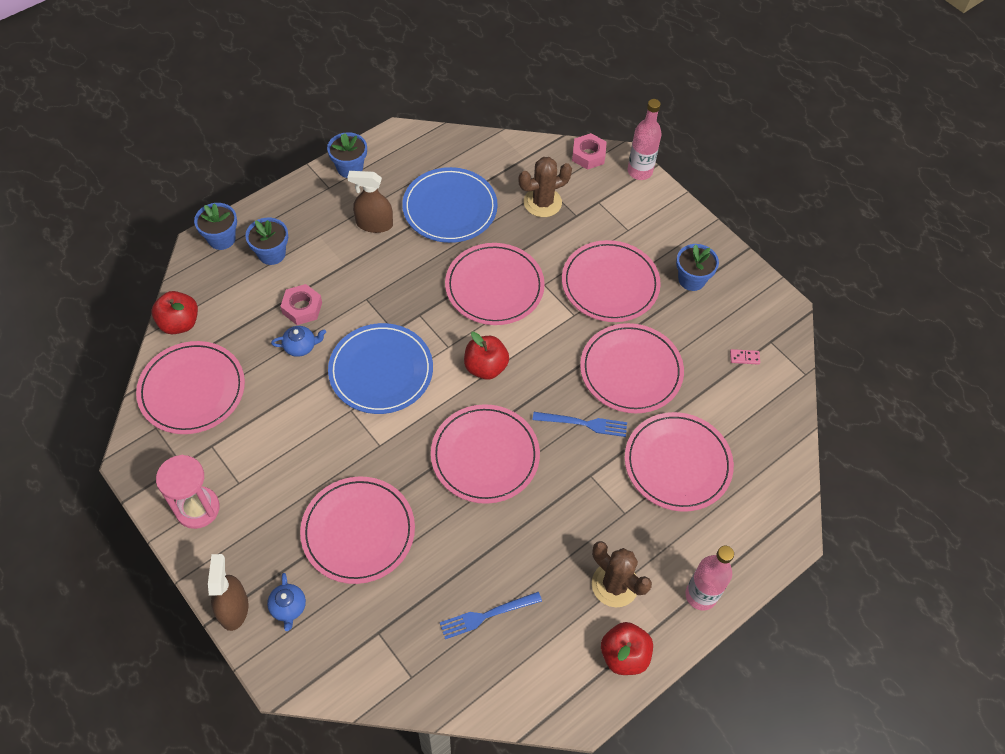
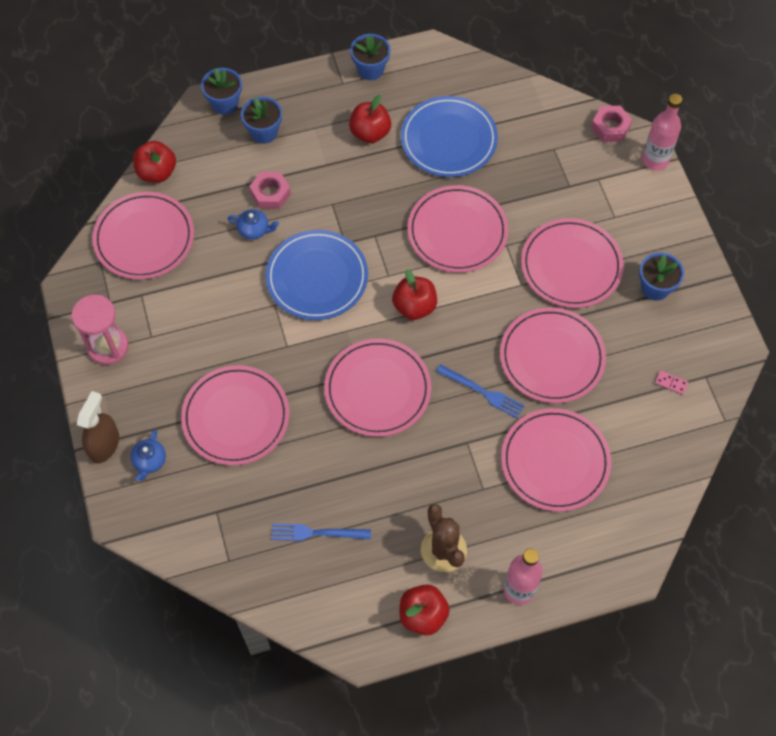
camera: 25 degrees right, 5 degrees up
brown spray bottle [348,171,393,233] -> red apple [349,95,391,143]
brown cactus [518,157,572,217] -> none

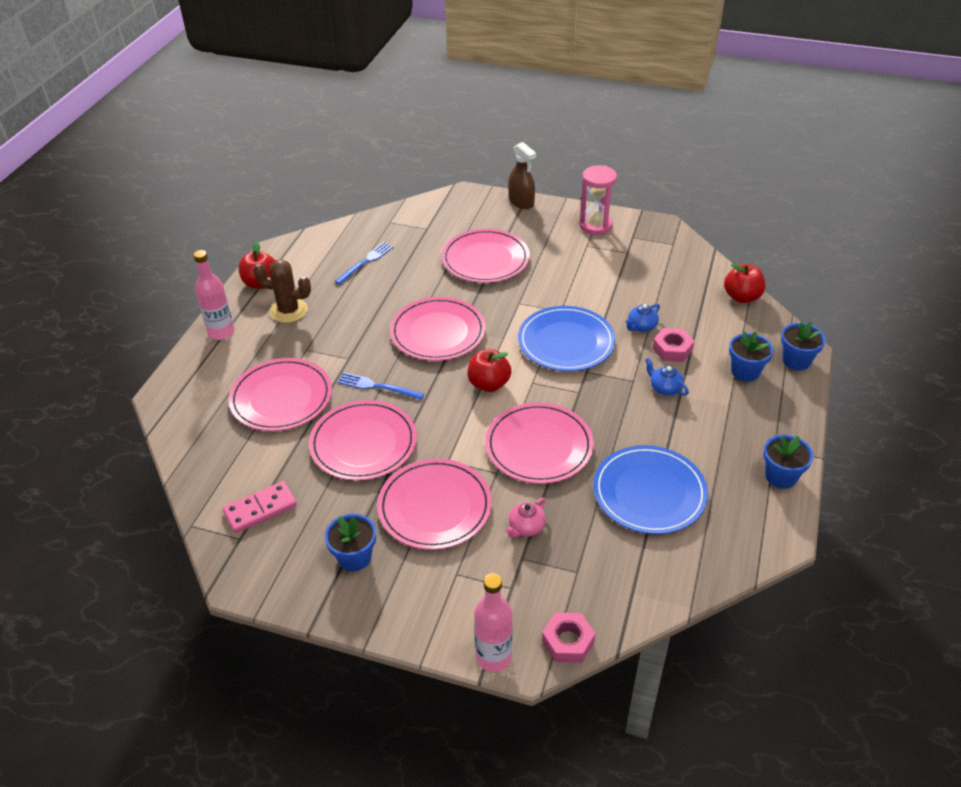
camera: 125 degrees right, 20 degrees down
pink plate [92,192,194,279] -> none
blue teapot [131,429,166,481] -> blue teapot moved to [645,358,689,396]
red apple [349,95,391,143] -> none
blue fork [436,364,525,418] -> blue fork turned 45 degrees clockwise [337,372,424,400]
pink domino [655,370,688,395] -> pink domino [223,481,297,533], size x2.04
none -> pink teapot [506,498,546,538]

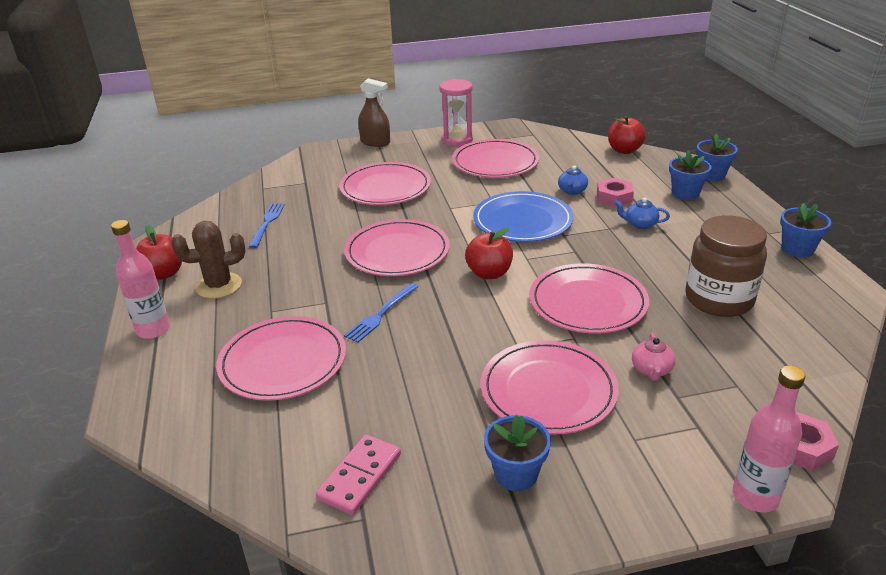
camera: 30 degrees left, 10 degrees down
pink plate [309,400,417,481] -> pink plate moved to [452,139,539,178]
blue fork [337,372,424,400] -> blue fork turned 45 degrees counterclockwise [344,283,419,343]
blue plate [593,445,708,534] -> brown jar [686,215,767,317]

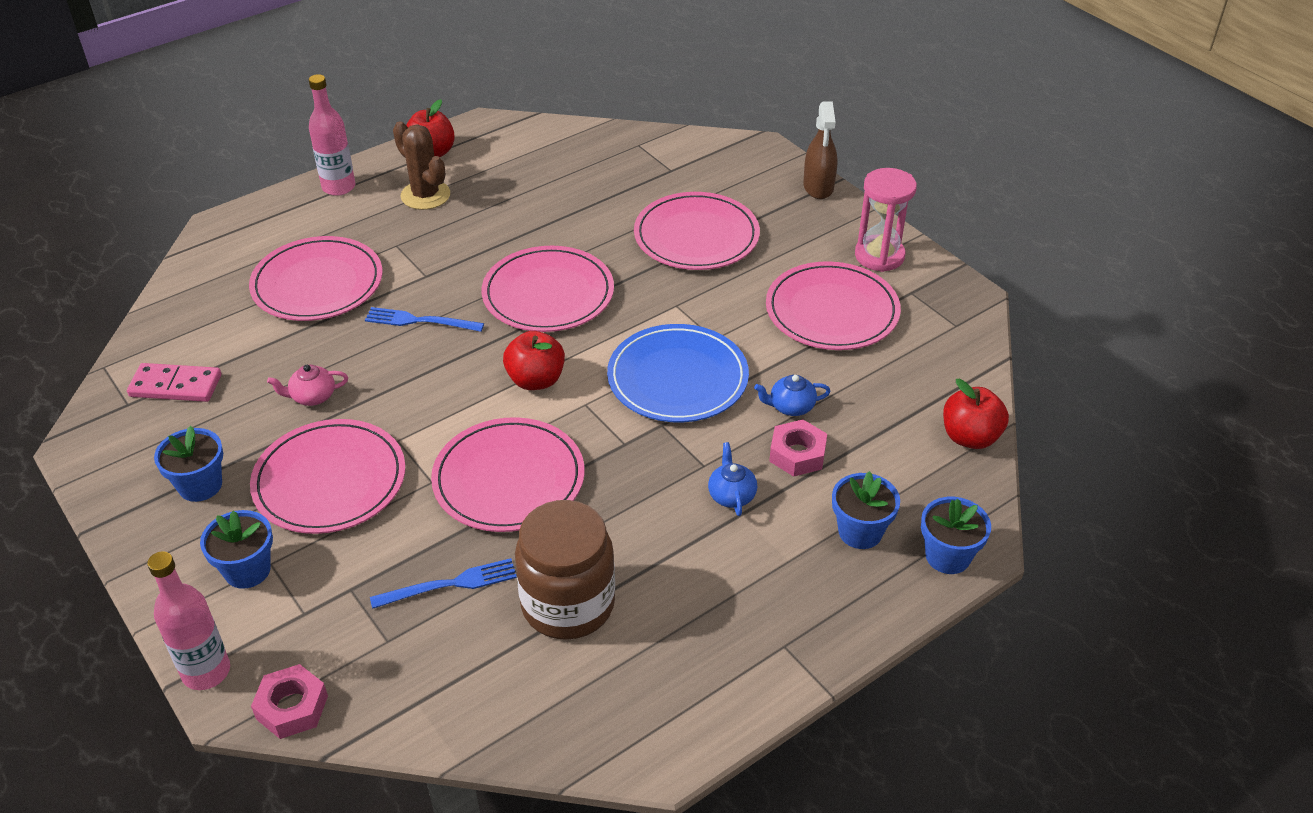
camera: 65 degrees right, 10 degrees up
blue fork [249,203,285,248] -> blue fork moved to [370,558,517,609]
pink teapot [632,332,675,381] -> pink teapot moved to [267,365,348,406]
blue flower pot [780,203,831,258] -> blue flower pot moved to [200,510,273,589]

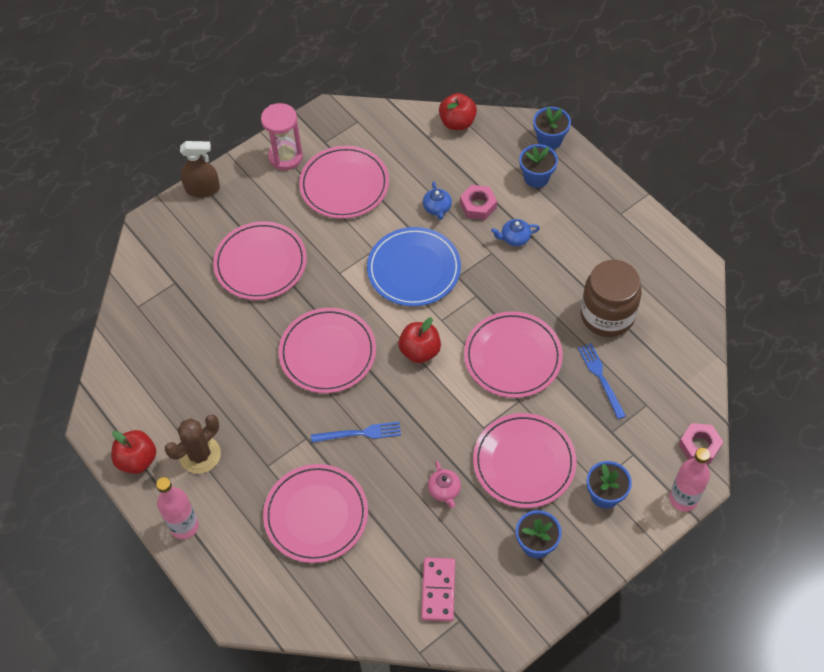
camera: 90 degrees left, 15 degrees up
blue fork [365,307,484,332] -> blue fork turned 105 degrees counterclockwise [311,422,401,443]

